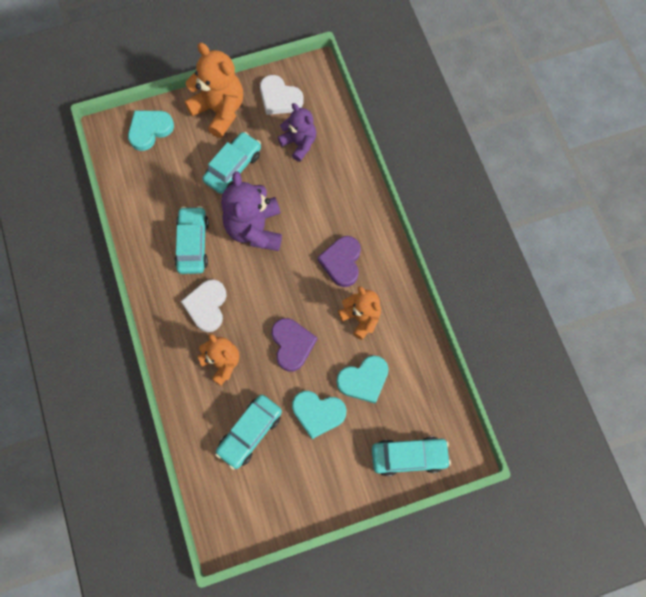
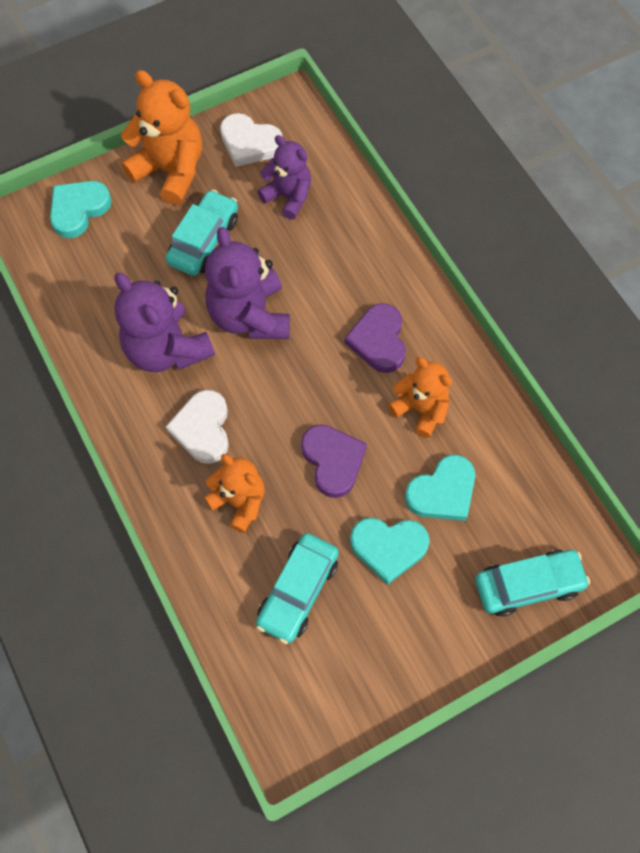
camera: 10 degrees left, 5 degrees down
turquoise car [174,206,209,274] -> purple teddy bear [114,273,215,372]

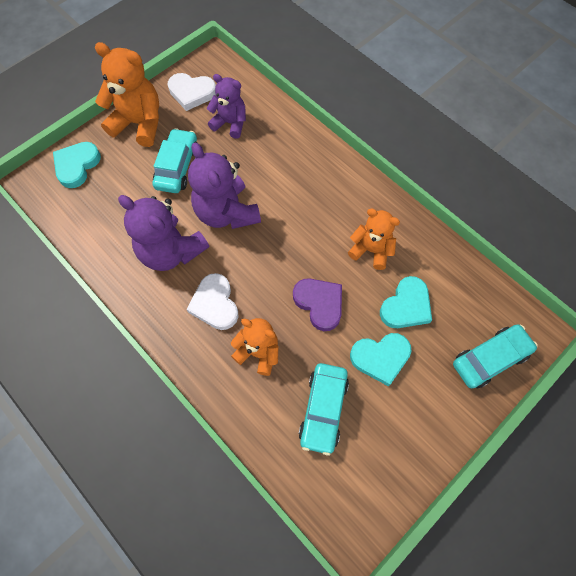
camera: 15 degrees left, 0 degrees up
purple heart [345,303,406,373] -> none

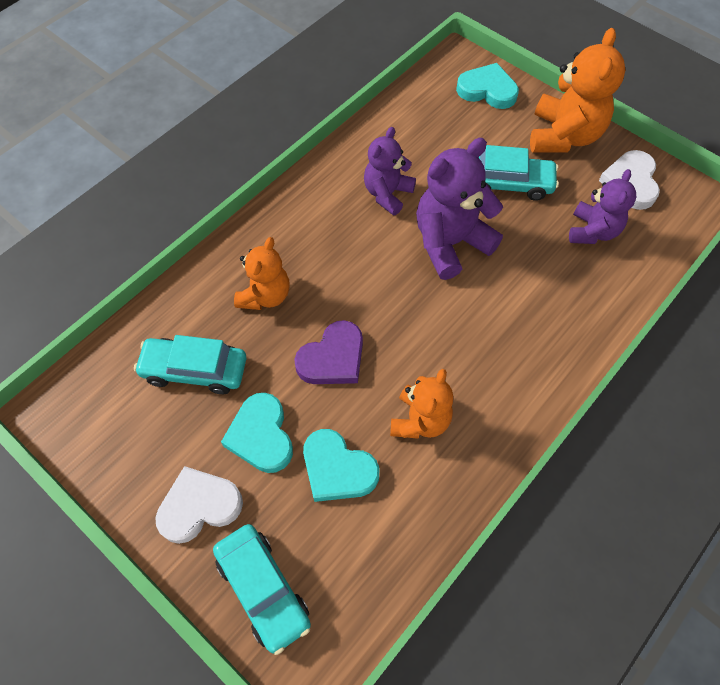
camera: 85 degrees right, 5 degrees down
purple teddy bear [118,195,209,271] -> purple teddy bear [364,127,416,215], size x0.64
white heart [186,273,238,330] -> white heart moved to [155,466,243,544]

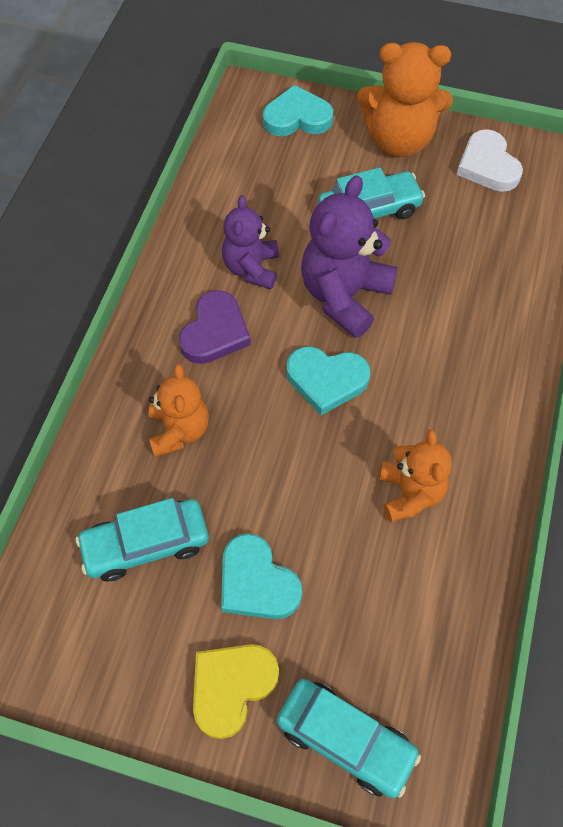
camera: 25 degrees left, 0 degrees up
white heart [155,466,243,544] -> yellow heart [193,644,279,739]
purple heart [294,320,363,384] -> purple heart moved to [179,290,251,364]
turquoise heart [303,429,379,502] -> turquoise heart moved to [287,346,370,415]
orange teddy bear [530,28,625,153] -> orange teddy bear turned 105 degrees clockwise [357,42,453,157]
purple teddy bear [569,169,636,244] -> none

